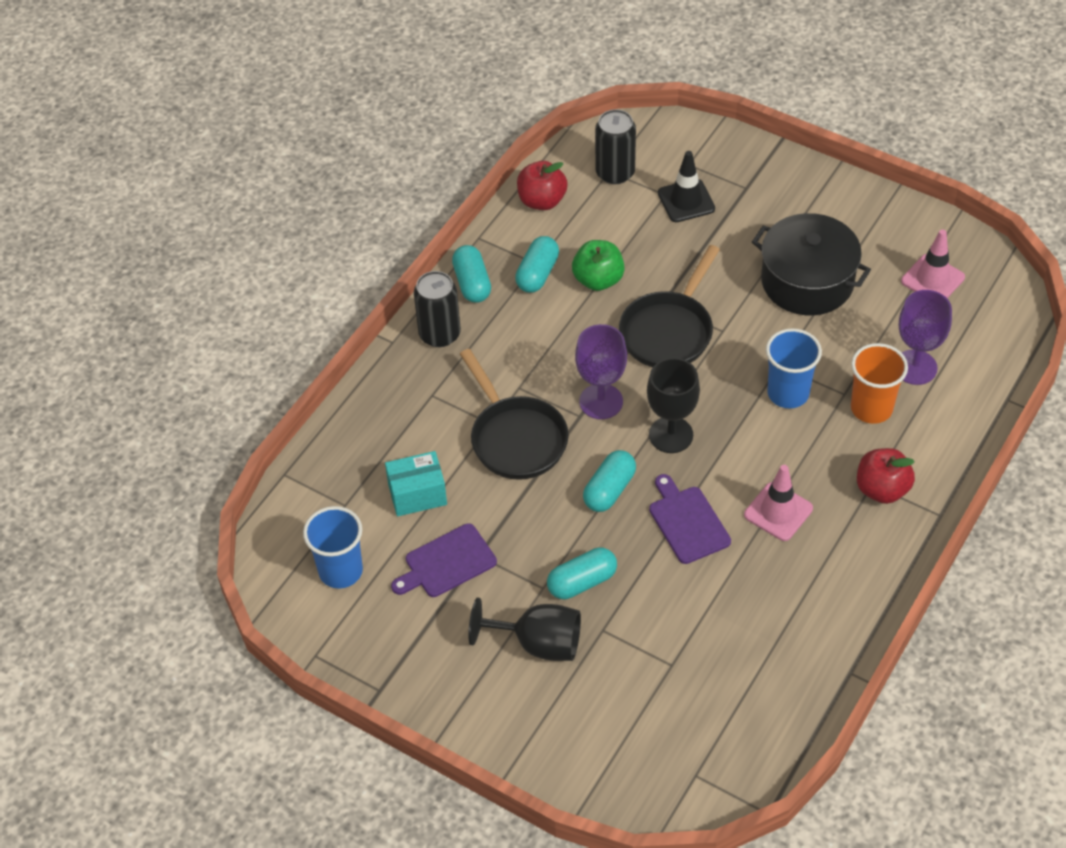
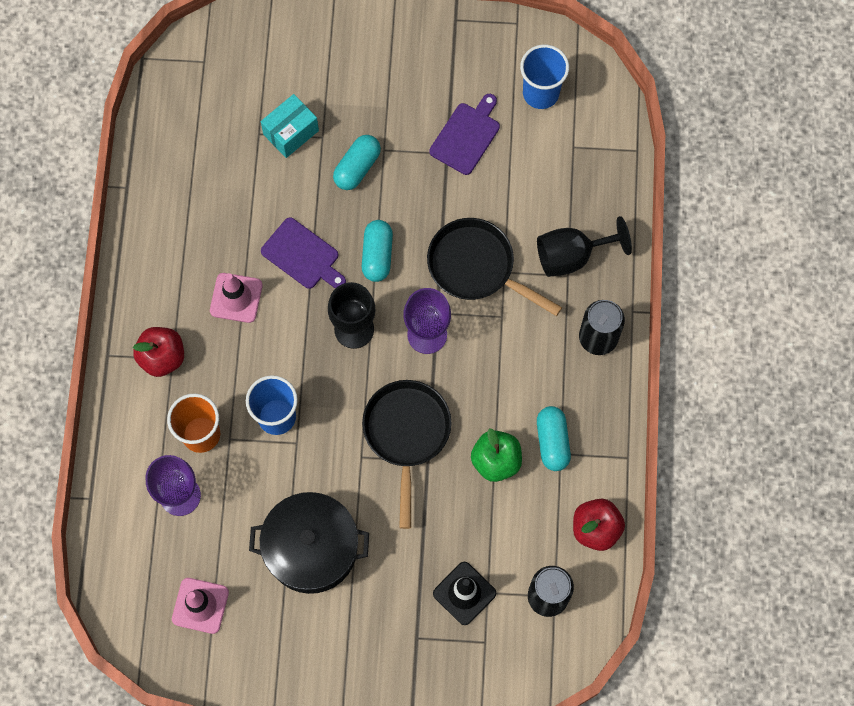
camera: 150 degrees right, 20 degrees up
turquoise box [385,451,447,516] -> turquoise box moved to [261,94,319,158]
turquoise capsule [452,245,491,303] -> none
black goblet [468,597,581,661] -> black goblet moved to [537,216,632,277]

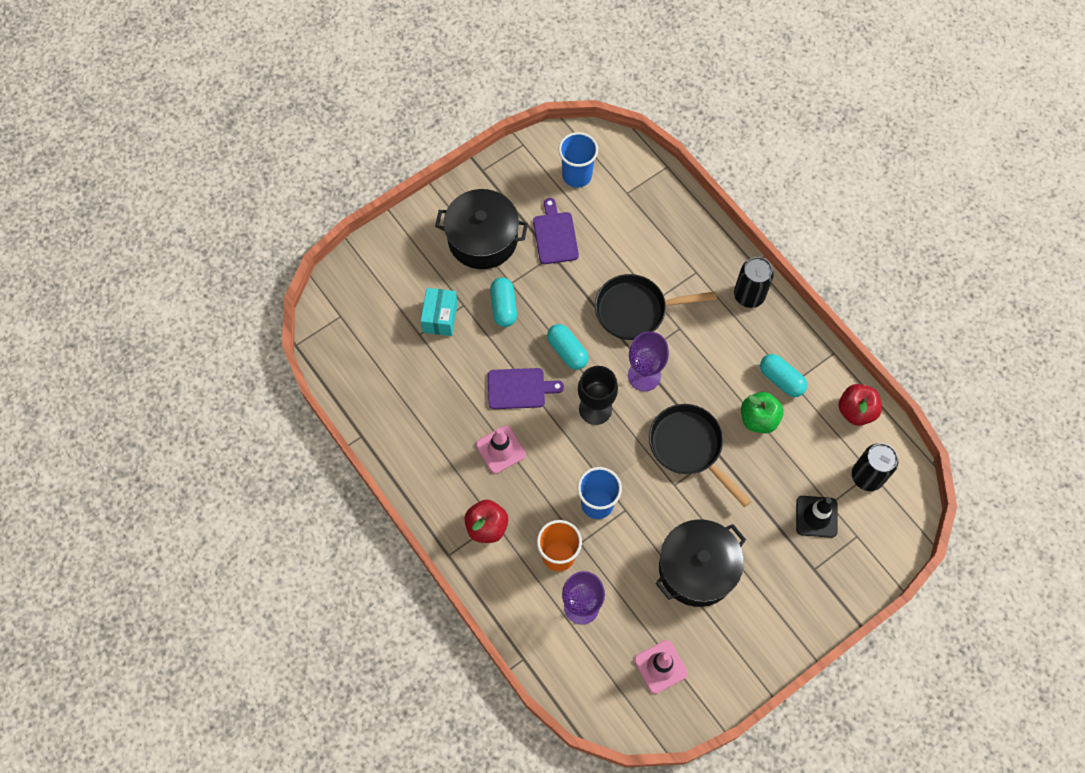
camera: 40 degrees left, 5 degrees down
black goblet [537,216,632,277] -> none
none -> black pot [435,189,528,269]

